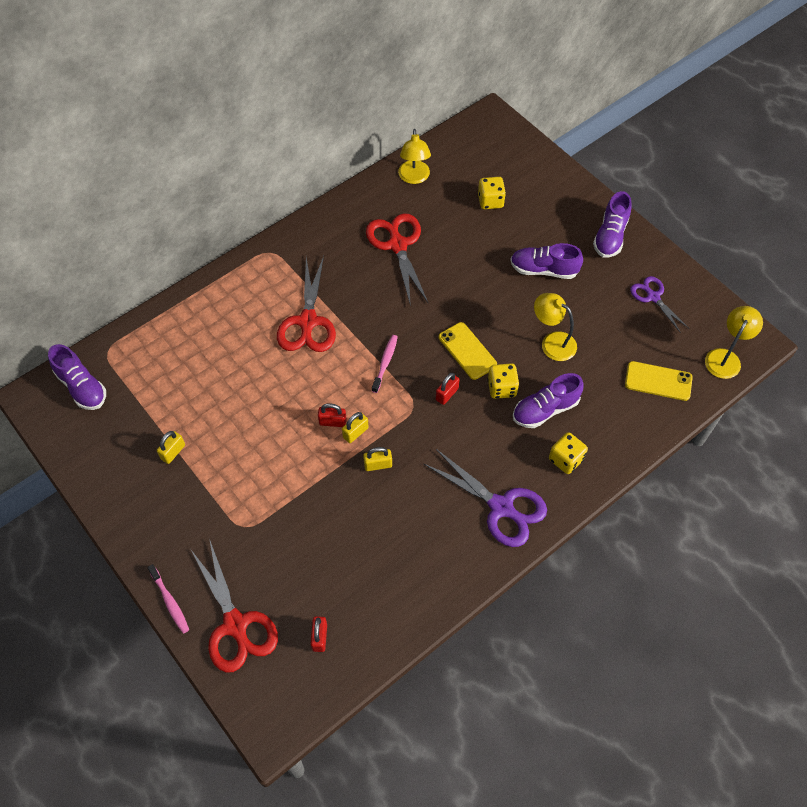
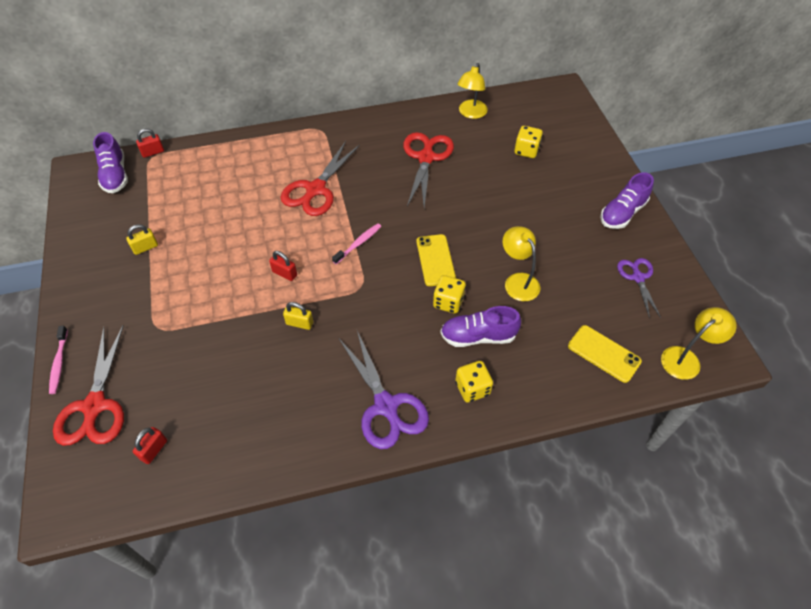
camera: 25 degrees right, 5 degrees down
yellow padlock [342,412,369,443] -> none
red padlock [436,373,460,405] -> red padlock moved to [136,128,164,158]
purple shoe [510,243,583,279] -> none

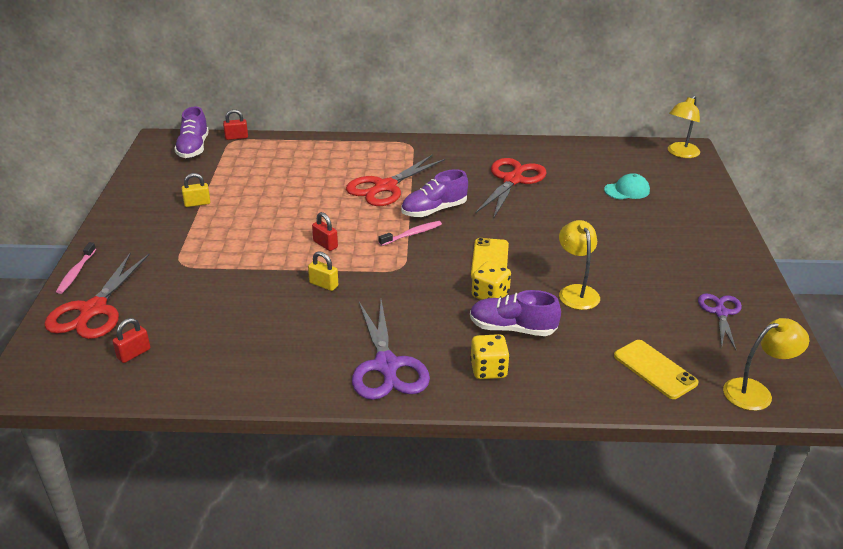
camera: 15 degrees right, 20 degrees down
yellow lamp [457,63,488,119] -> yellow lamp moved to [668,95,700,158]
yellow dice [514,126,543,158] -> turquoise cap [604,173,650,200]
purple shoe [600,172,654,229] -> purple shoe moved to [401,169,468,217]

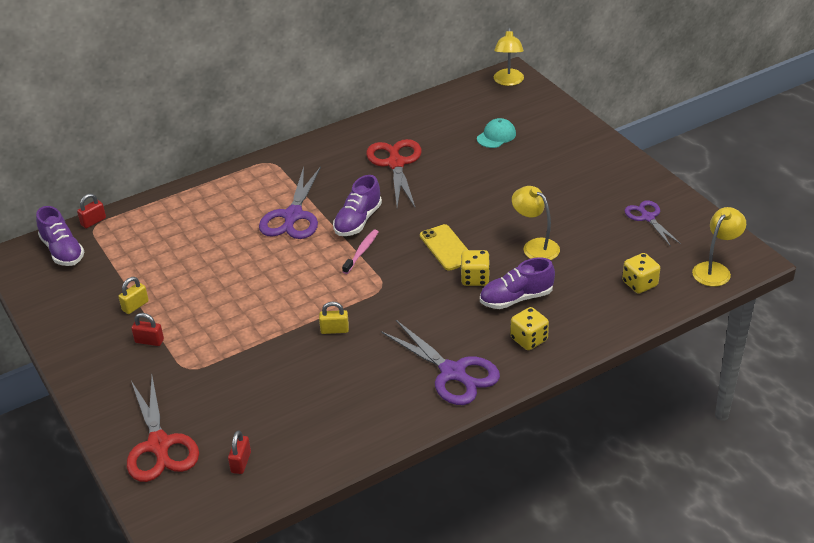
camera: 30 degrees left, 5 degrees up
pink toothbrush [56,242,96,294] -> none
red padlock [312,212,338,251] -> red padlock moved to [131,313,164,346]
red scissors [346,155,445,206] -> purple scissors [259,166,321,239]
yellow phone [614,340,699,399] -> yellow dice [622,253,660,294]

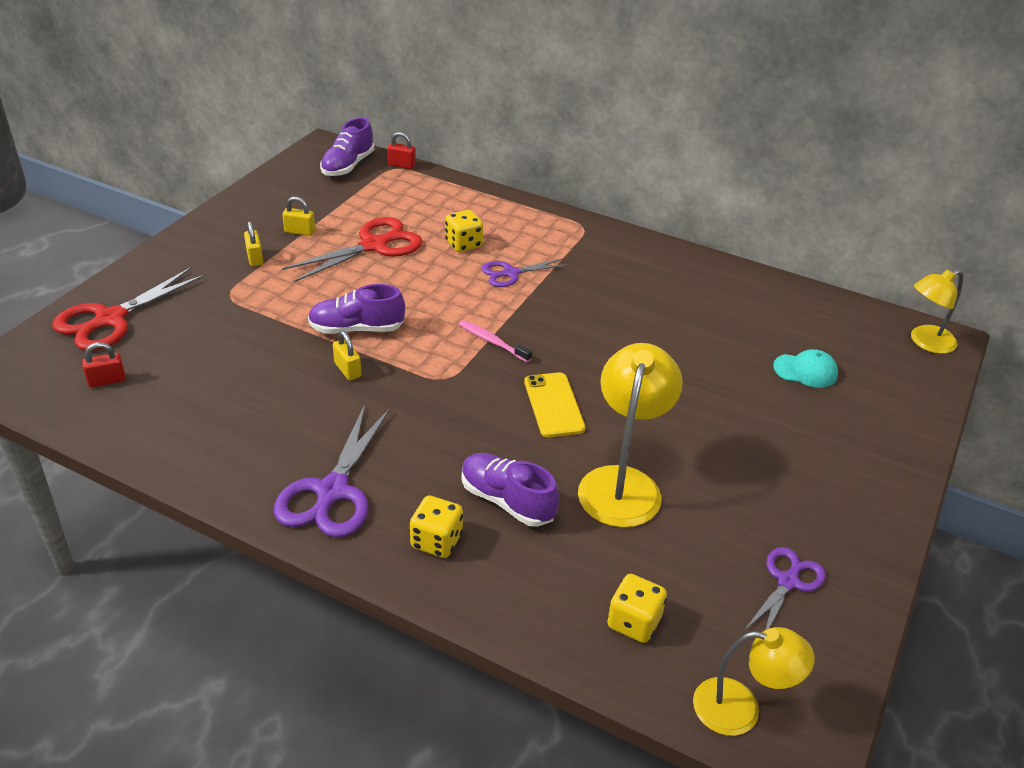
camera: 55 degrees right, 0 degrees up
red padlock [131,313,164,346] -> yellow padlock [244,221,263,266]
purple scissors [259,166,321,239] -> purple scissors [482,258,569,287], size x0.61
purple shoe [333,175,382,236] -> purple shoe moved to [308,284,405,334]
pink toothbrush [342,230,379,274] -> pink toothbrush turned 135 degrees counterclockwise [458,320,532,362]
red scissors [366,139,422,209] -> red scissors moved to [282,217,423,282]
yellow phone [420,224,468,271] -> yellow phone turned 45 degrees counterclockwise [524,372,585,437]
yellow dice [460,250,490,286] -> yellow dice moved to [445,210,483,252]
yellow lamp [512,186,560,260] -> yellow lamp [578,343,683,528], size x1.54

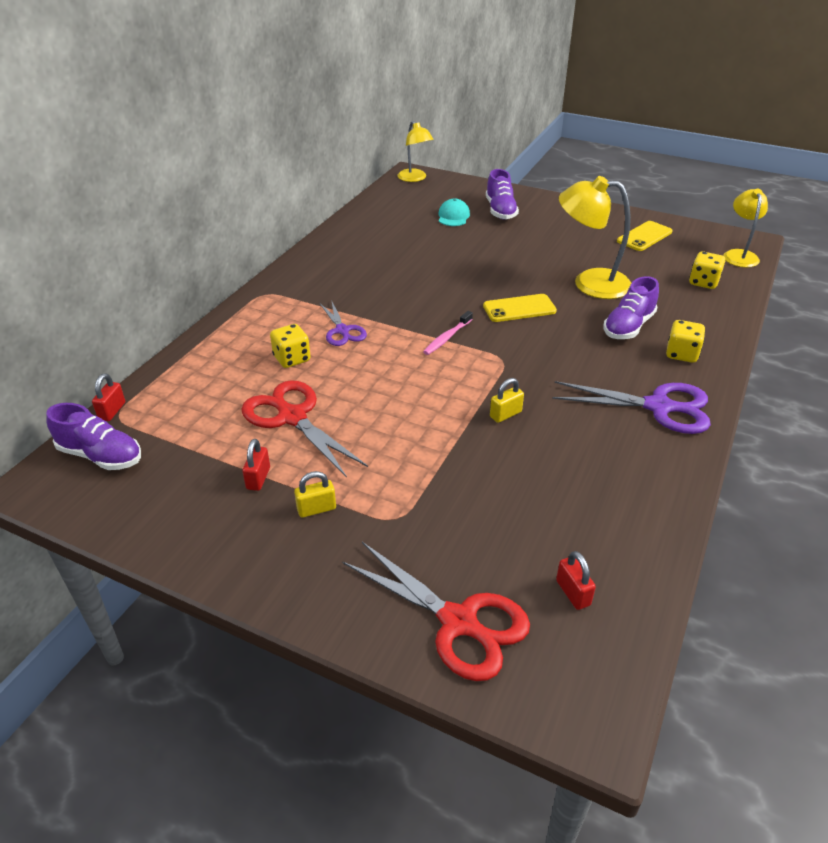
camera: 90 degrees left, 0 degrees up
yellow padlock [282,196,315,236] -> red padlock [242,439,270,491]
purple shoe [308,284,405,334] -> purple shoe moved to [486,169,519,220]
purple scissors [745,547,826,630] -> yellow phone [617,221,672,251]

